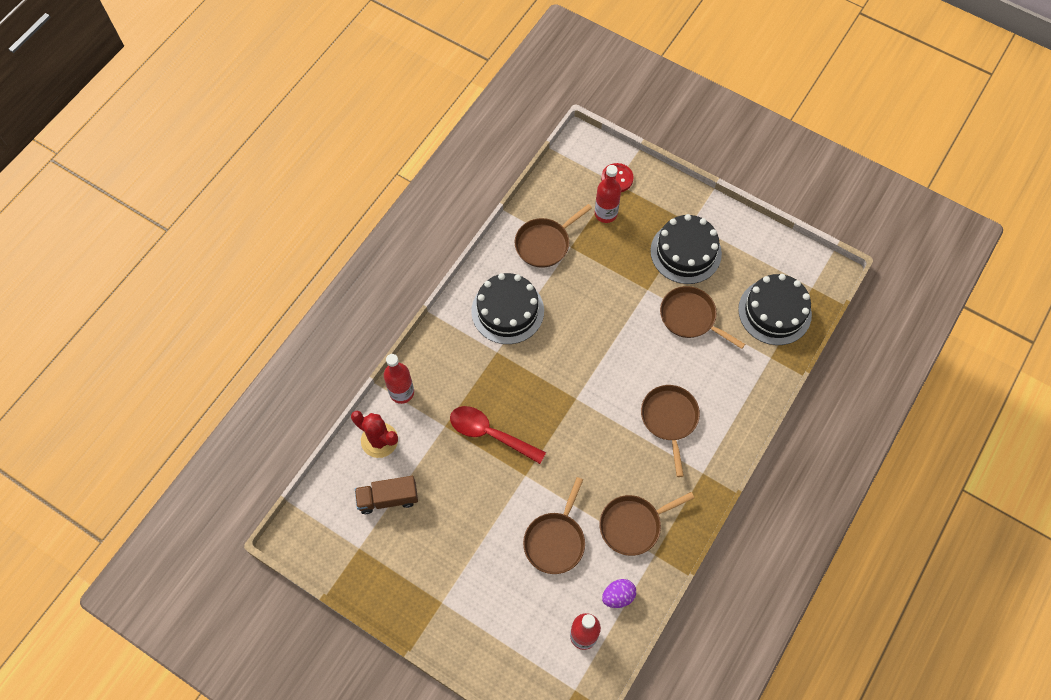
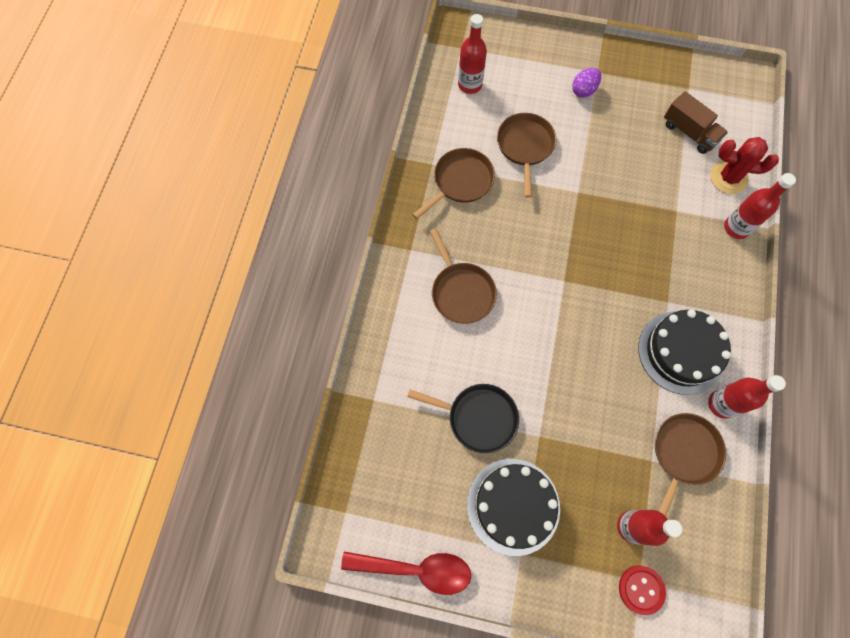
camera: 160 degrees right, 5 degrees up
brown truck [355,476,418,514] -> brown truck turned 75 degrees clockwise [664,91,728,154]
red spoon [450,406,546,464] -> red spoon moved to [341,552,471,595]
purple egg [602,579,636,608] -> purple egg moved to [572,68,601,98]
brown pan [660,286,745,349] -> black pan [407,384,519,453]
black cake [738,274,812,345] -> none
none -> red bottle [708,375,786,419]

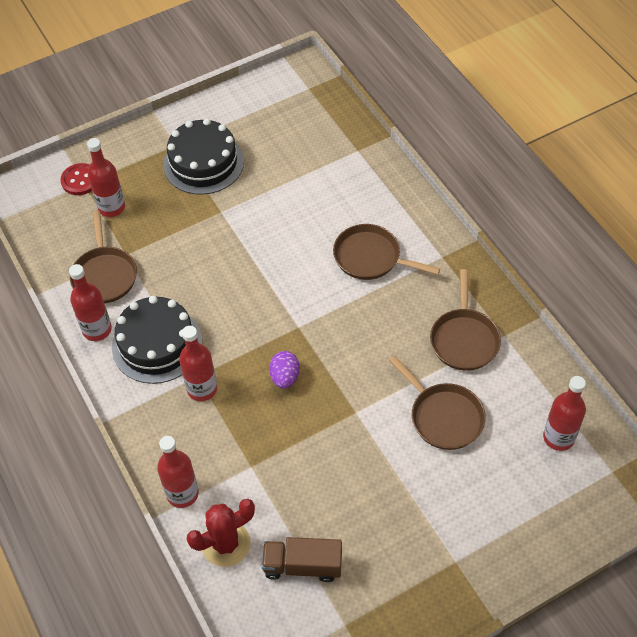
camera: 140 degrees right, 15 degrees down
red spoon [341,552,471,595] -> none
black pan [407,384,519,453] -> none
purple egg [572,68,601,98] -> purple egg moved to [269,351,300,389]
none -> red bottle [179,326,217,401]

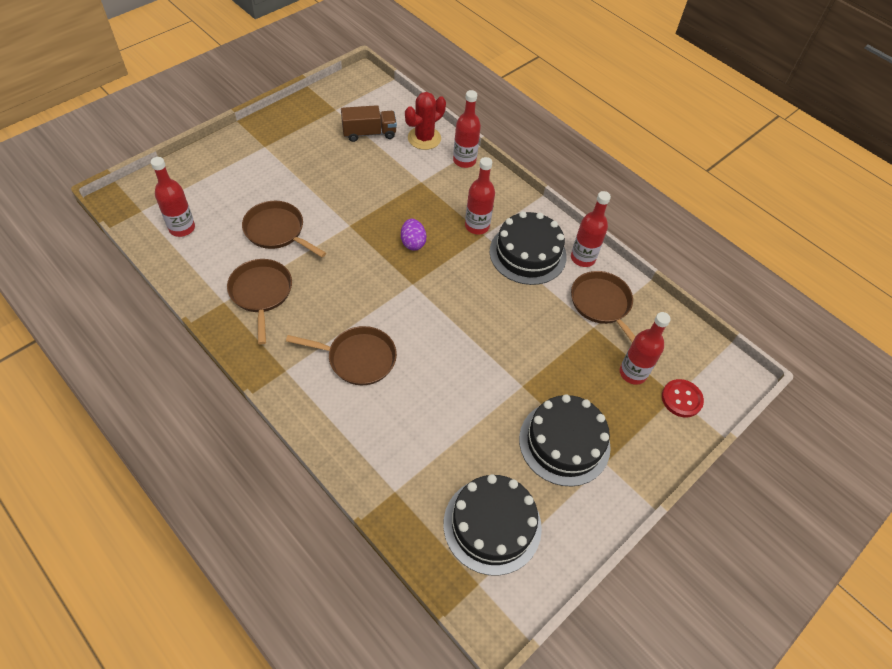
camera: 160 degrees right, 0 degrees up
none -> black cake [443,474,542,576]

